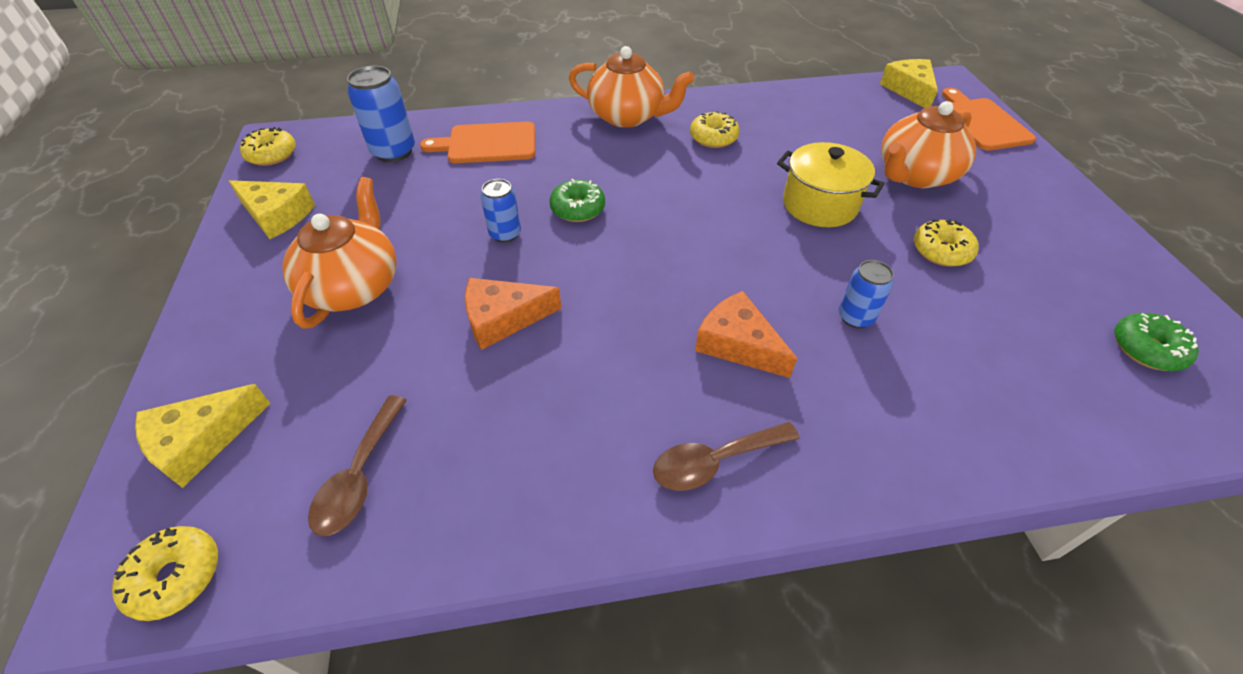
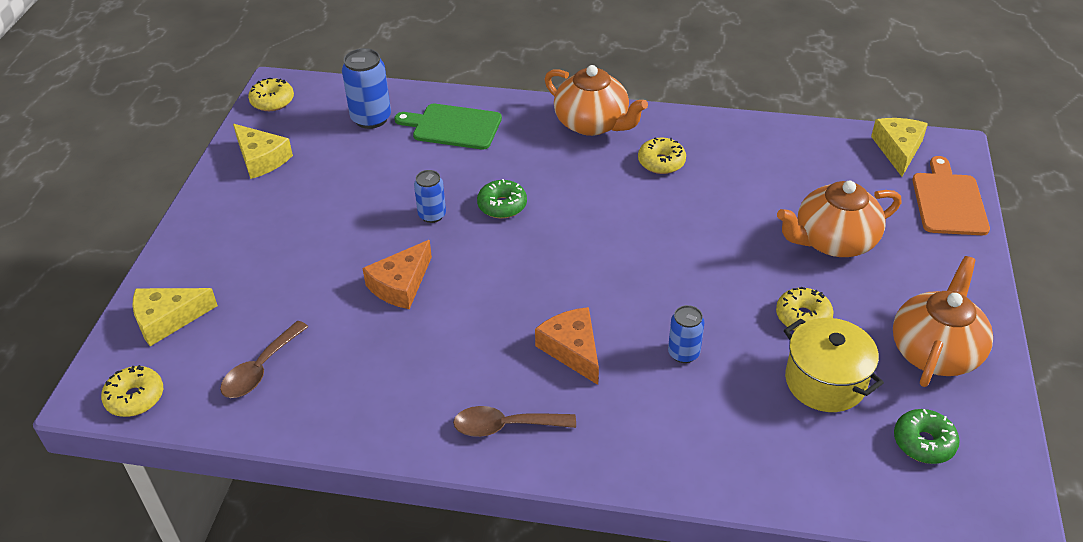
camera: 20 degrees right, 5 degrees down
orange teapot [282,177,397,329] -> orange teapot moved to [893,256,993,387]
orange cutting board [420,122,535,163] -> green cutting board [394,104,502,150]
orange cheese [465,278,562,350] -> orange cheese turned 60 degrees counterclockwise [362,240,432,309]
yellow pot [777,142,884,227] -> yellow pot moved to [784,318,884,412]

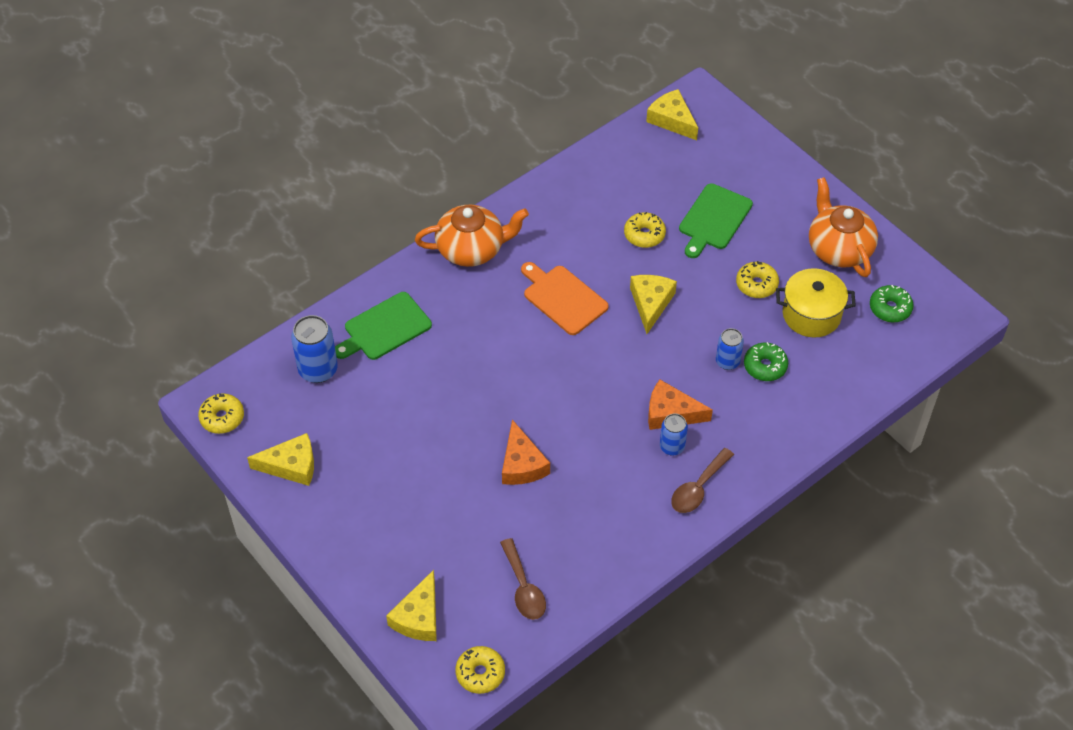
camera: 50 degrees left, 10 degrees up
blue can [414,170,446,223] -> blue can moved to [660,414,688,456]
green donut [477,179,527,218] -> green donut moved to [744,342,788,381]
yellow donut [638,138,686,174] -> yellow donut moved to [624,212,666,248]
orange teapot [777,181,901,257] -> green cutting board [679,183,753,258]
orange cutting board [912,156,990,235] -> orange cutting board moved to [521,262,609,335]
none -> yellow cheese [630,275,677,334]

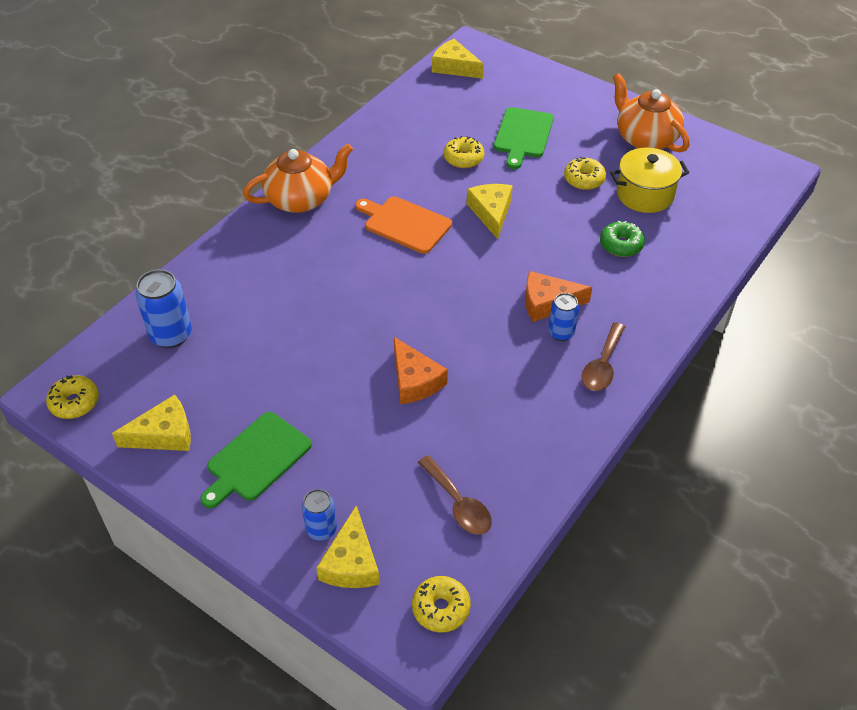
camera: 15 degrees left, 5 degrees down
green cutting board [335,292,432,360] -> green cutting board moved to [200,412,312,508]
blue can [716,328,744,370] -> blue can moved to [302,489,337,540]
green donut [870,285,914,322] -> none

